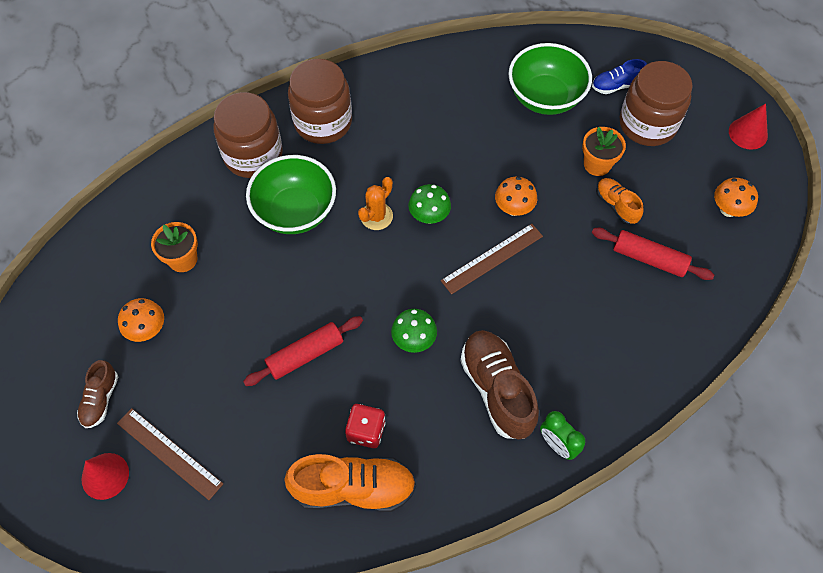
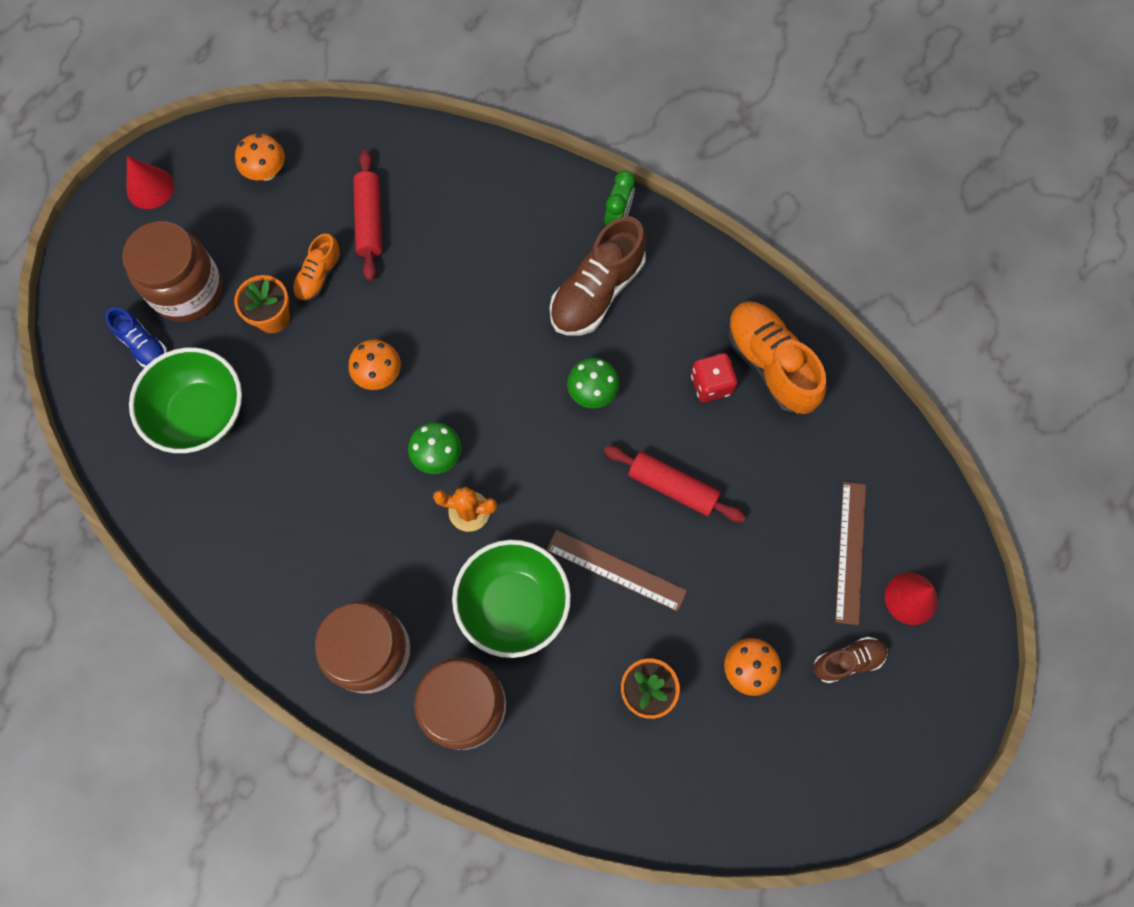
camera: 120 degrees left, 10 degrees up
brown ruler [441,224,543,294] -> brown ruler moved to [546,530,687,612]

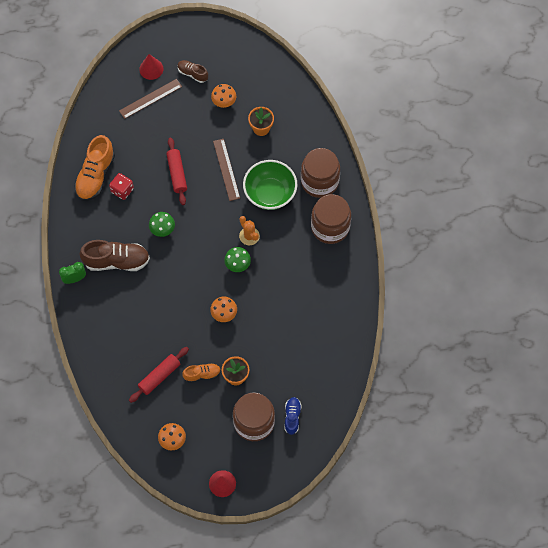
camera: 130 degrees left, 5 degrees down
green bowl [129,347,242,453] -> none

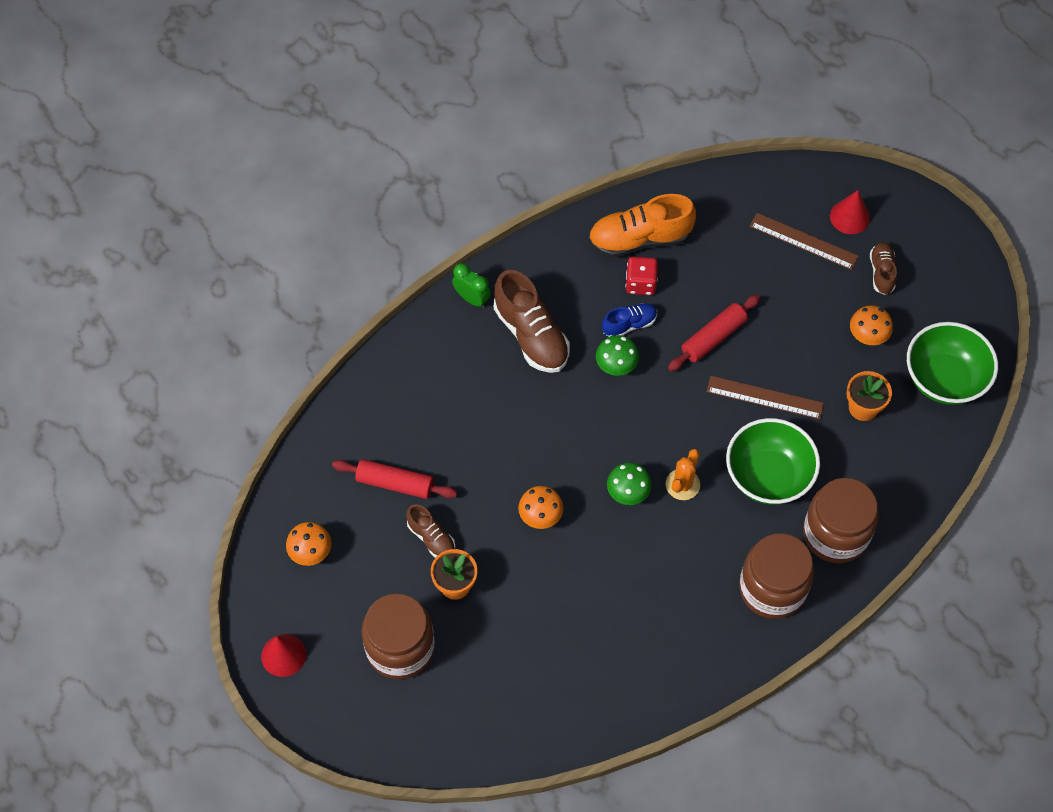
camera: 60 degrees right, 5 degrees down
orange shoe [182,363,221,383] -> brown shoe [406,504,455,558]
brown ruler [213,139,240,201] -> brown ruler turned 60 degrees clockwise [707,376,824,419]
blue shoe [284,397,302,435] -> blue shoe moved to [602,303,657,337]
none -> green bowl [907,322,998,405]

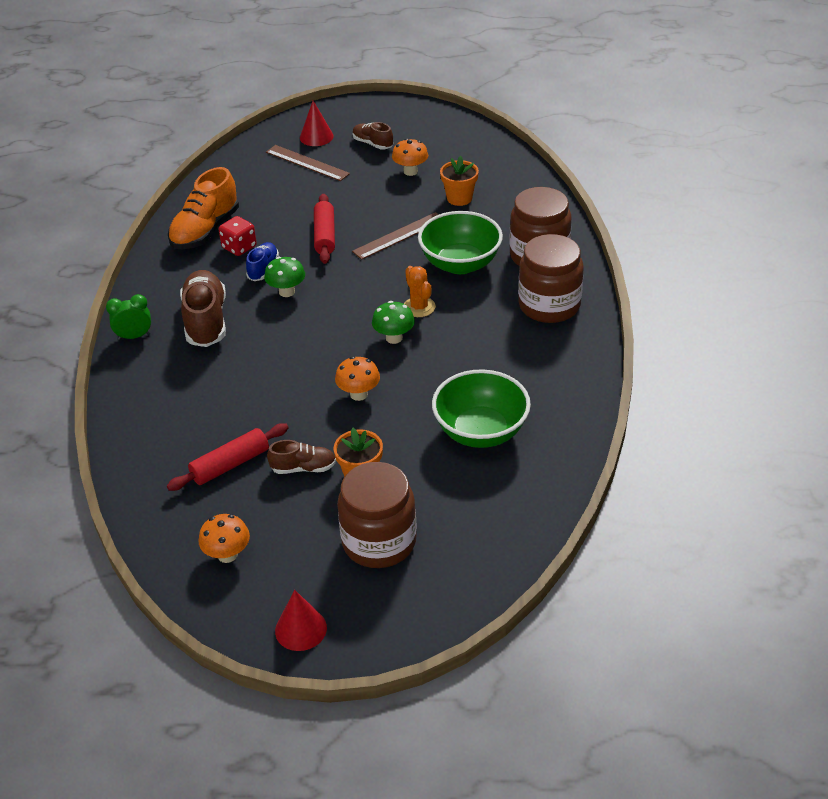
camera: 50 degrees left, 20 degrees down
brown shoe [494,270,570,373] -> brown shoe turned 105 degrees counterclockwise [180,270,226,347]
brown ruler [750,213,859,270] -> brown ruler turned 60 degrees clockwise [266,145,350,181]
green bowl [907,322,998,405] -> green bowl moved to [432,369,531,448]

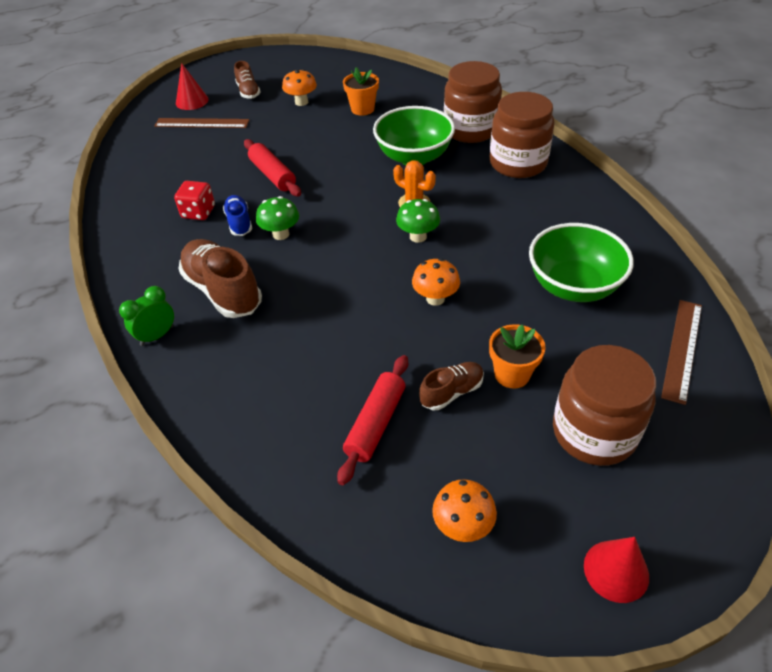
camera: 30 degrees left, 5 degrees up
orange shoe [168,167,239,249] -> none
brown ruler [352,212,439,260] -> brown ruler moved to [661,300,702,405]
brown shoe [353,122,393,149] -> brown shoe turned 120 degrees counterclockwise [234,61,260,99]

